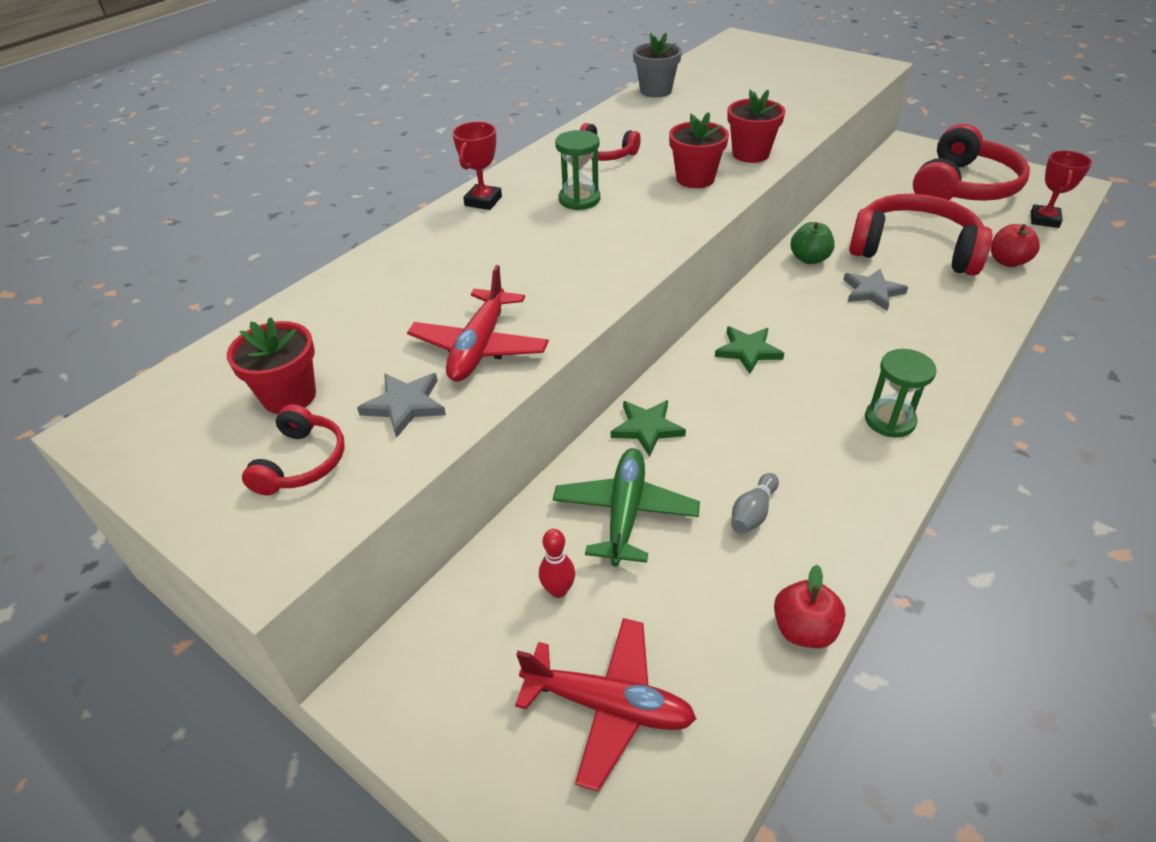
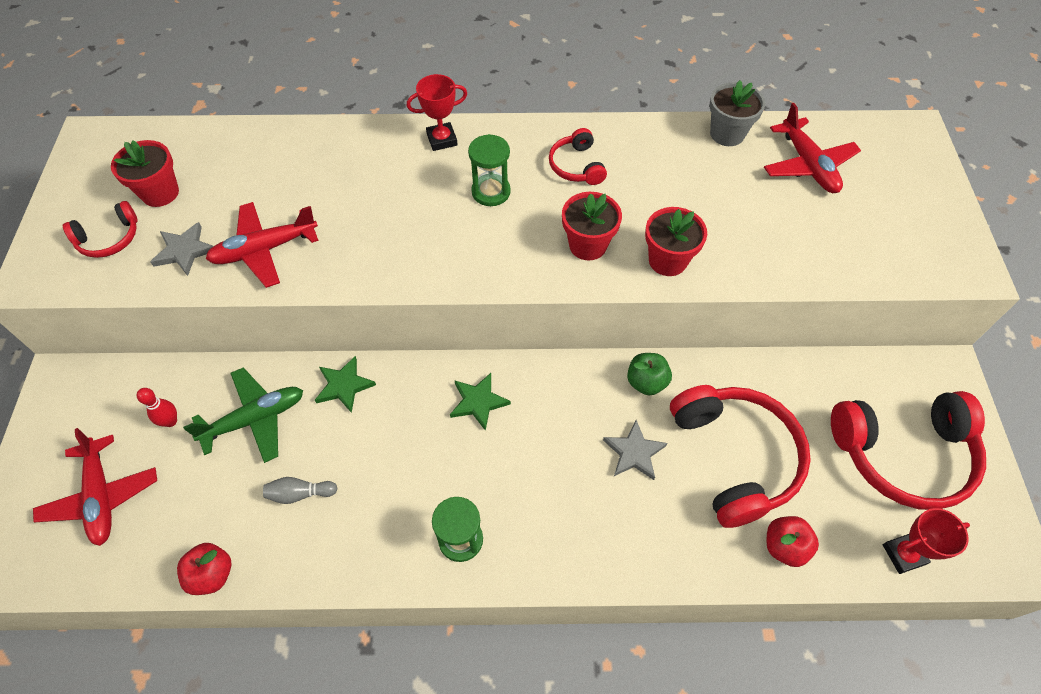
camera: 50 degrees right, 15 degrees up
none -> red plane [764,103,861,193]

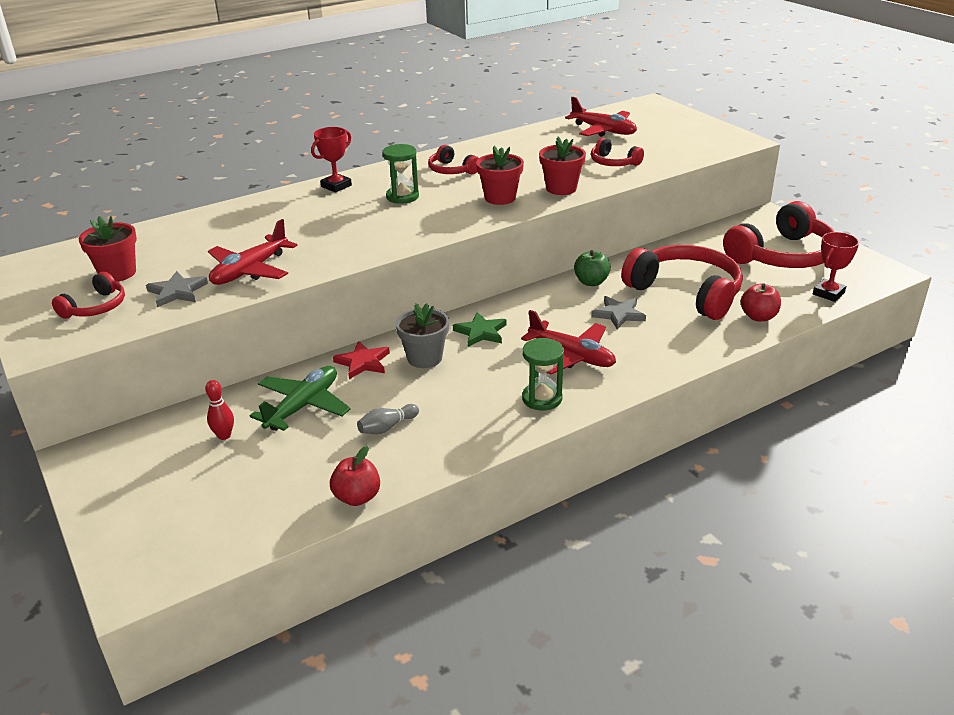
camera: 30 degrees left, 25 degrees down
red plane [33,428,157,546] -> red plane moved to [521,310,616,375]
green star [315,356,376,413] -> red star [333,341,390,379]
grey flower pot [710,80,765,146] -> grey flower pot moved to [395,303,449,368]
none -> red headphones [591,138,644,166]

